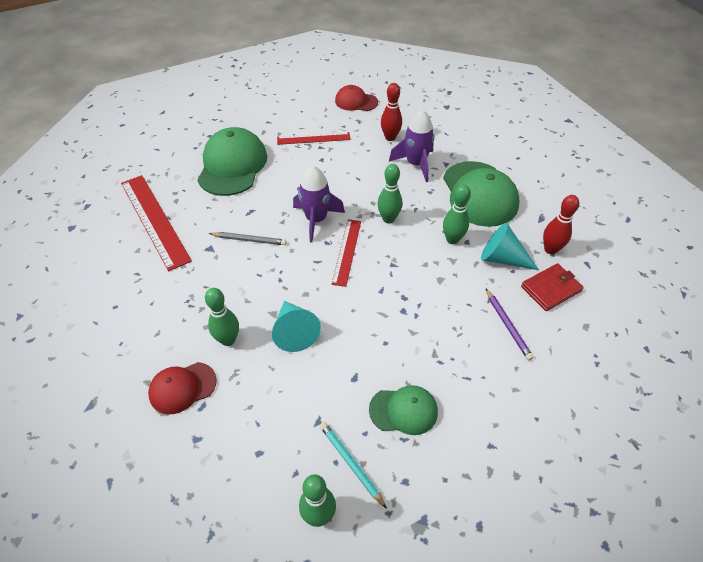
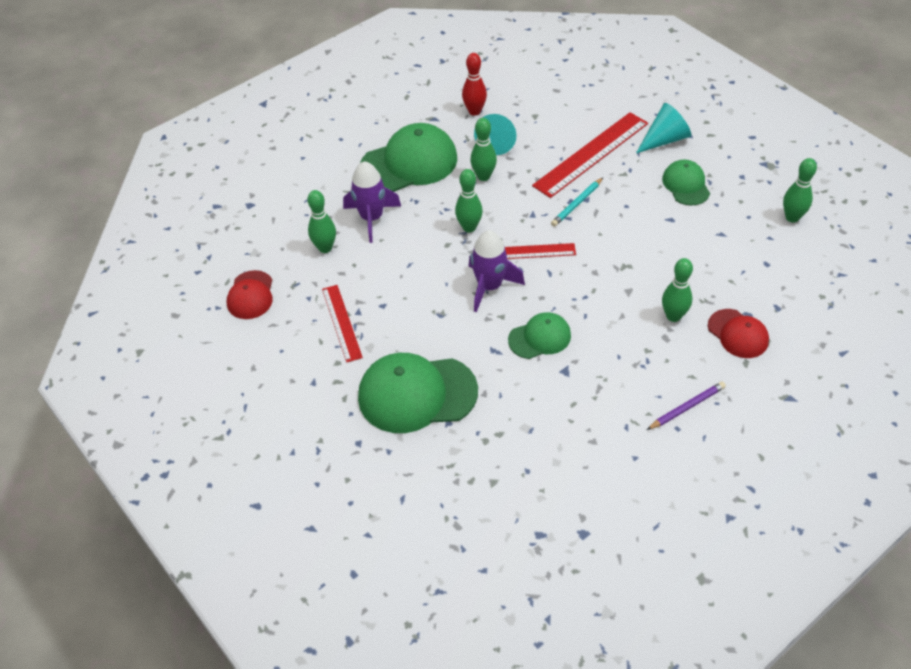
camera: 100 degrees left, 0 degrees up
red ruler [121,175,192,271] -> red ruler moved to [532,112,648,198]
grey pencil [209,232,287,245] -> green cap [508,312,571,359]
turquoise cone [272,301,321,352] -> turquoise cone moved to [636,103,691,153]
turquoise pencil [320,422,387,509] -> turquoise pencil moved to [551,178,603,227]
red bowling pin [381,83,402,141] -> green bowling pin [307,190,336,253]
purple pencil [486,289,534,360] -> purple pencil moved to [647,382,726,430]
red wallet [521,263,584,311] -> none

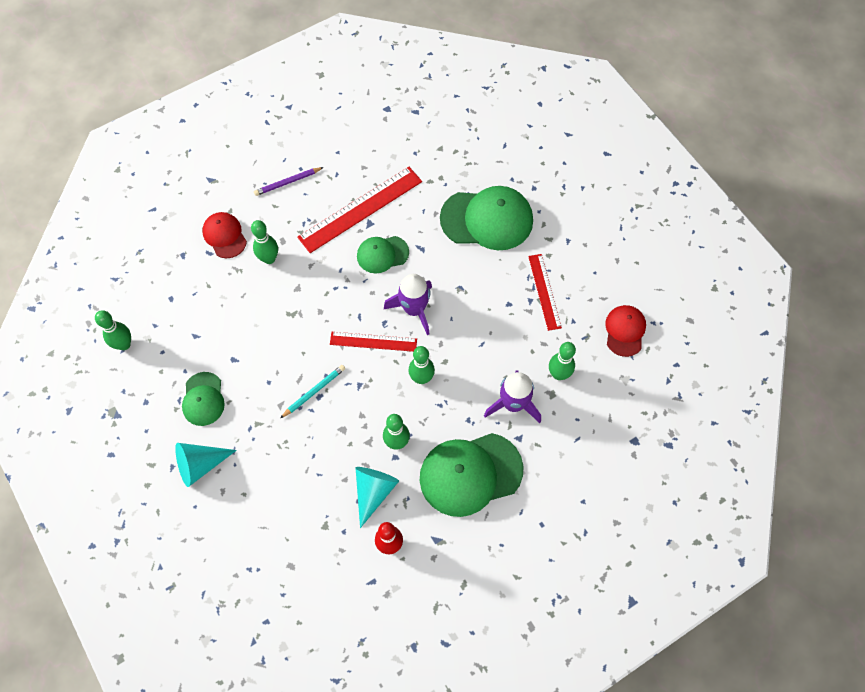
camera: 175 degrees left, 15 degrees up
red ruler [532,112,648,198] -> red ruler moved to [297,167,422,253]

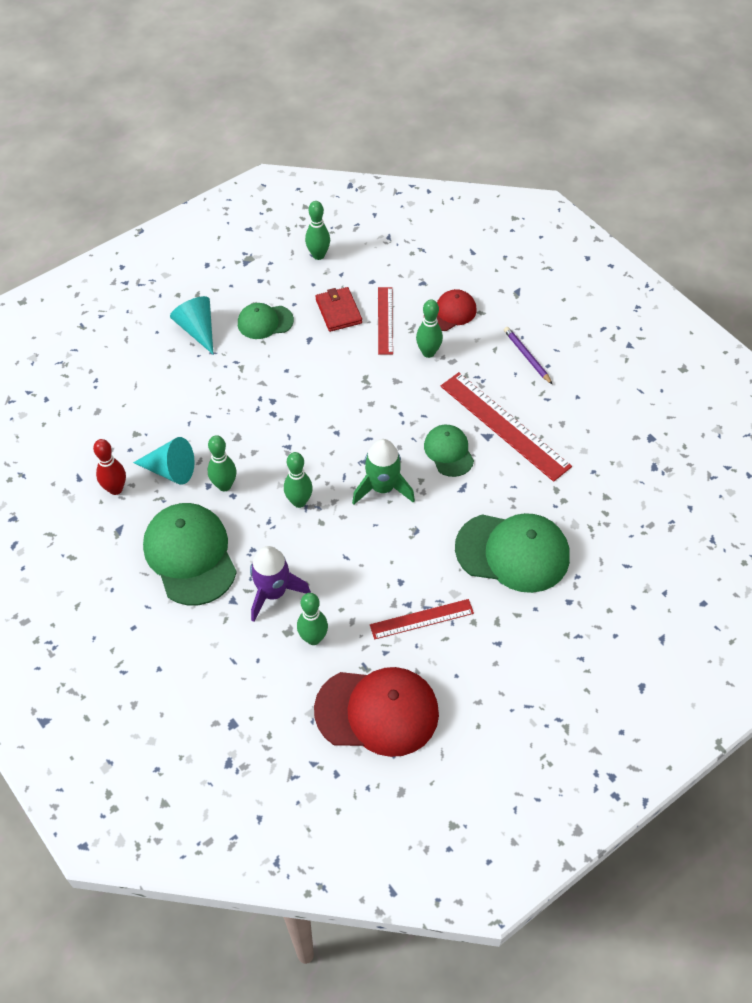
camera: 85 degrees right, 10 degrees down
turquoise pencil [280,365,345,418] -> none
red ruler [330,332,417,352] -> red ruler moved to [378,287,393,355]
purple rocket [384,274,432,335] -> green rocket [352,439,415,505]
green cap [440,186,533,250] -> green cap turned 75 degrees counterclockwise [455,513,570,593]
red cap [605,305,646,357] -> red cap [314,667,439,757], size x1.80
none -> red wallet [315,287,362,332]

